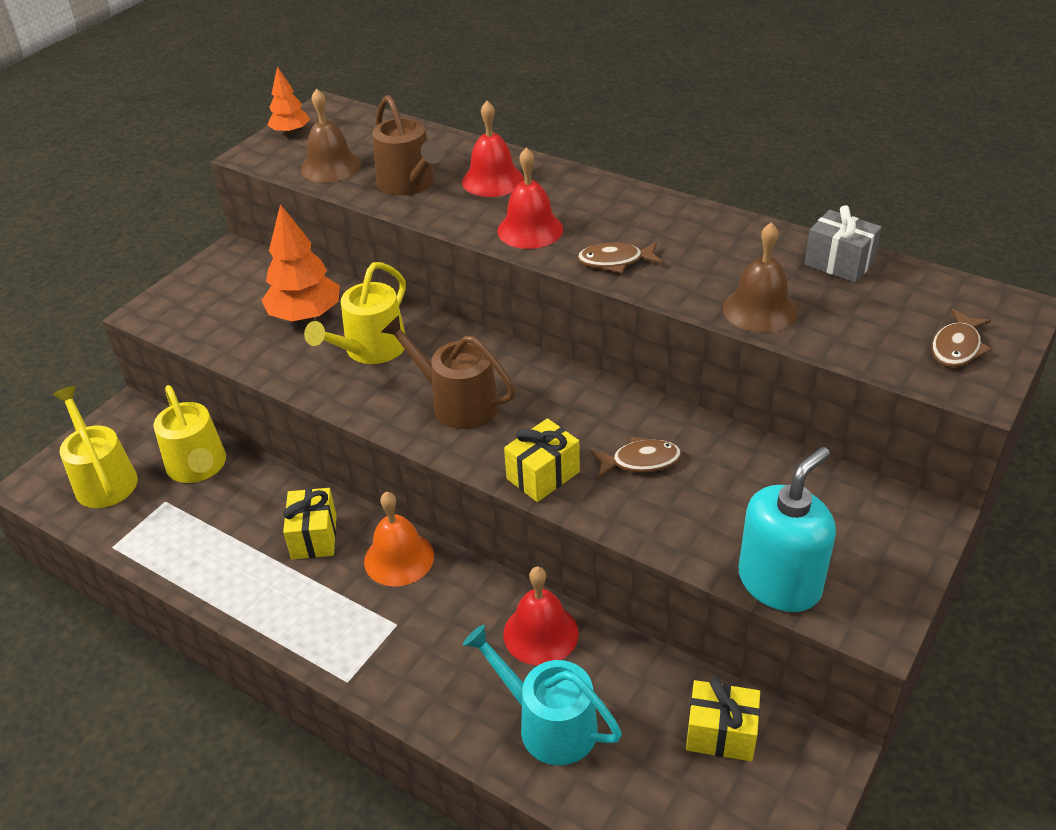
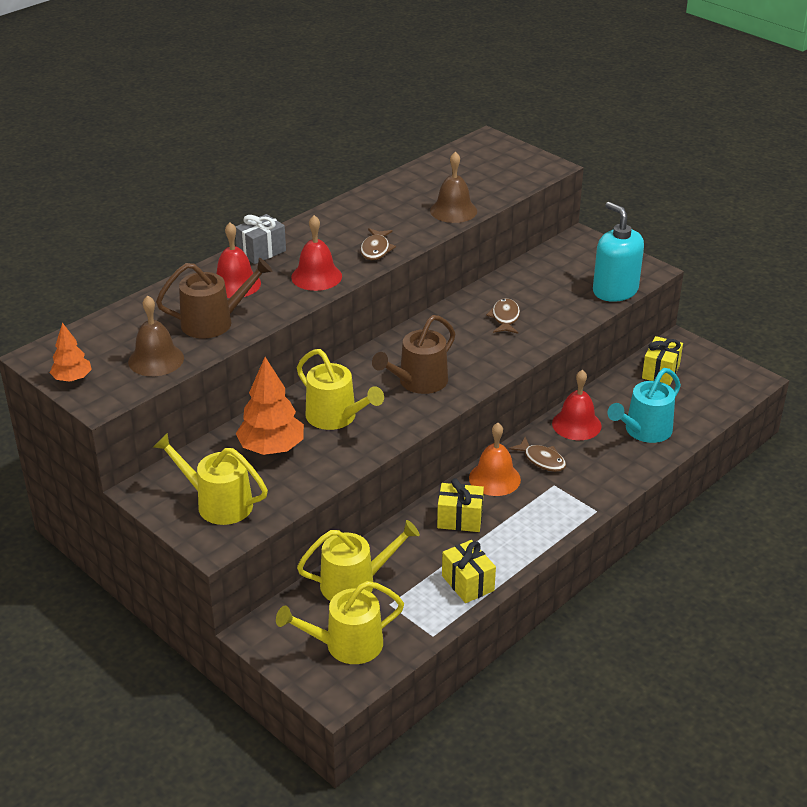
camera: 80 degrees left, 5 degrees down
yellow gift [504,418,580,502] -> yellow gift moved to [442,540,496,603]
grey gift [804,205,882,283] -> grey gift moved to [235,214,286,264]
brown fish [931,309,992,367] -> brown fish moved to [509,437,566,472]
none -> yellow watering can [153,433,268,525]

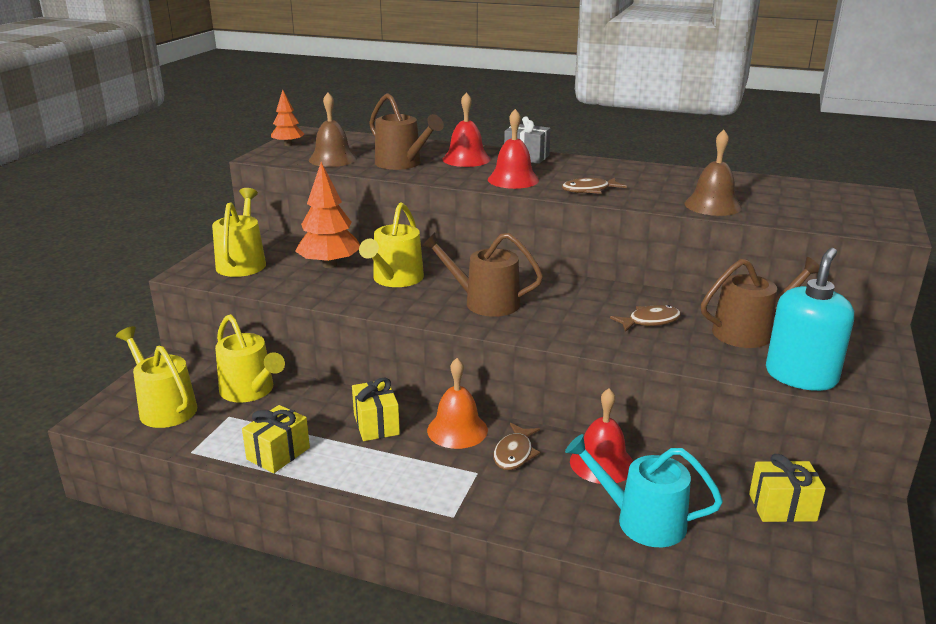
camera: 65 degrees right, 10 degrees down
none -> brown watering can [701,257,820,348]

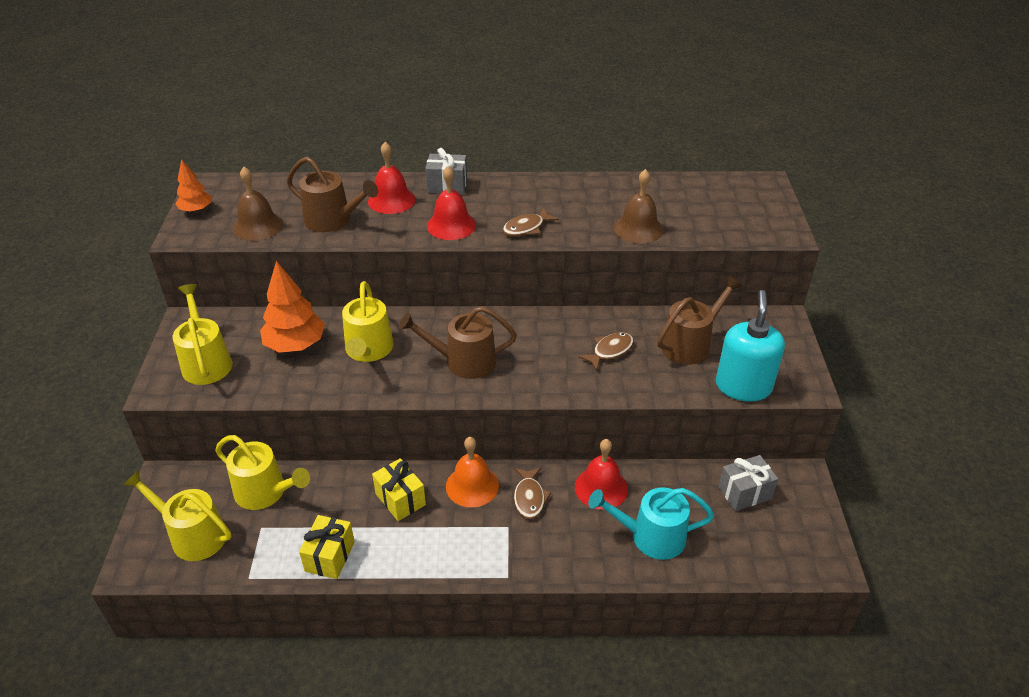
camera: 20 degrees left, 15 degrees up
yellow gift [749,454,826,522] -> grey gift [718,455,778,511]

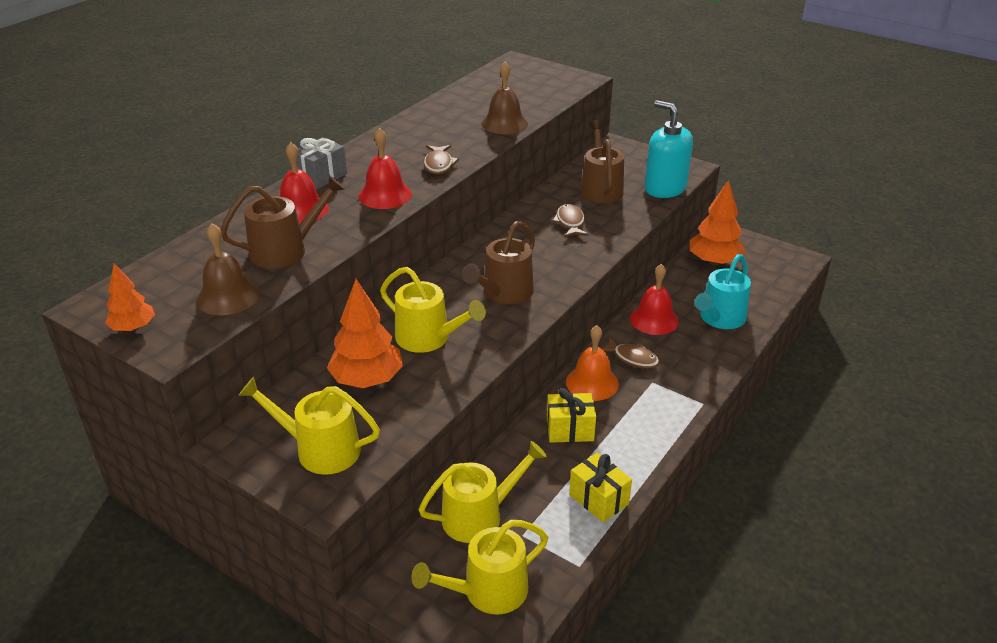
camera: 55 degrees left, 5 degrees down
grey gift [718,455,778,511] -> orange tree [690,180,746,265]

